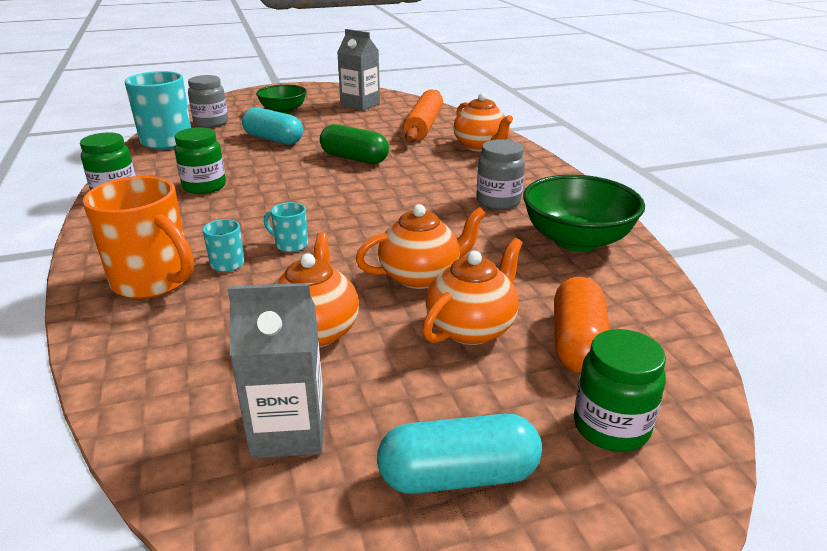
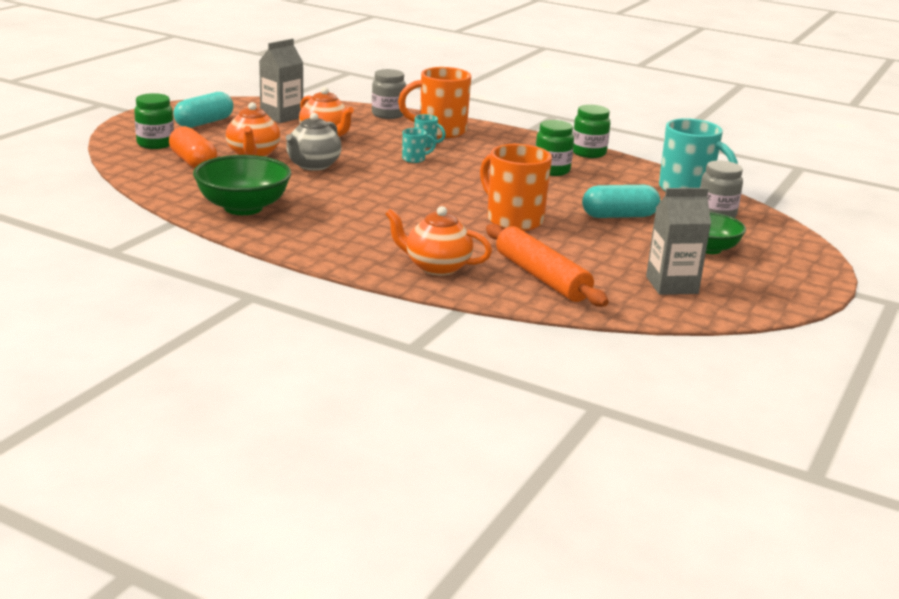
camera: 135 degrees right, 5 degrees down
green capsule [320,124,389,164] -> orange mug [480,144,552,231]
orange teapot [356,204,486,289] -> grey teapot [286,113,342,171]
grey jar [477,139,525,210] -> grey jar moved to [372,69,406,119]

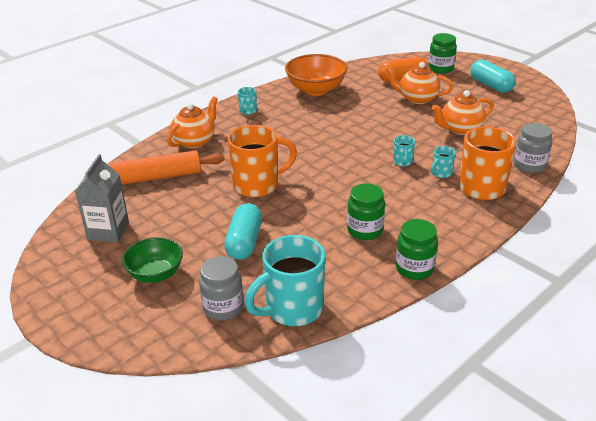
camera: 110 degrees right, 10 degrees up
green bowl [193,155,291,215] -> orange bowl [285,54,348,96]
grey carton [259,39,303,123] -> none
grey teapot [286,113,342,171] -> none
none -> turquoise mug [238,87,257,115]

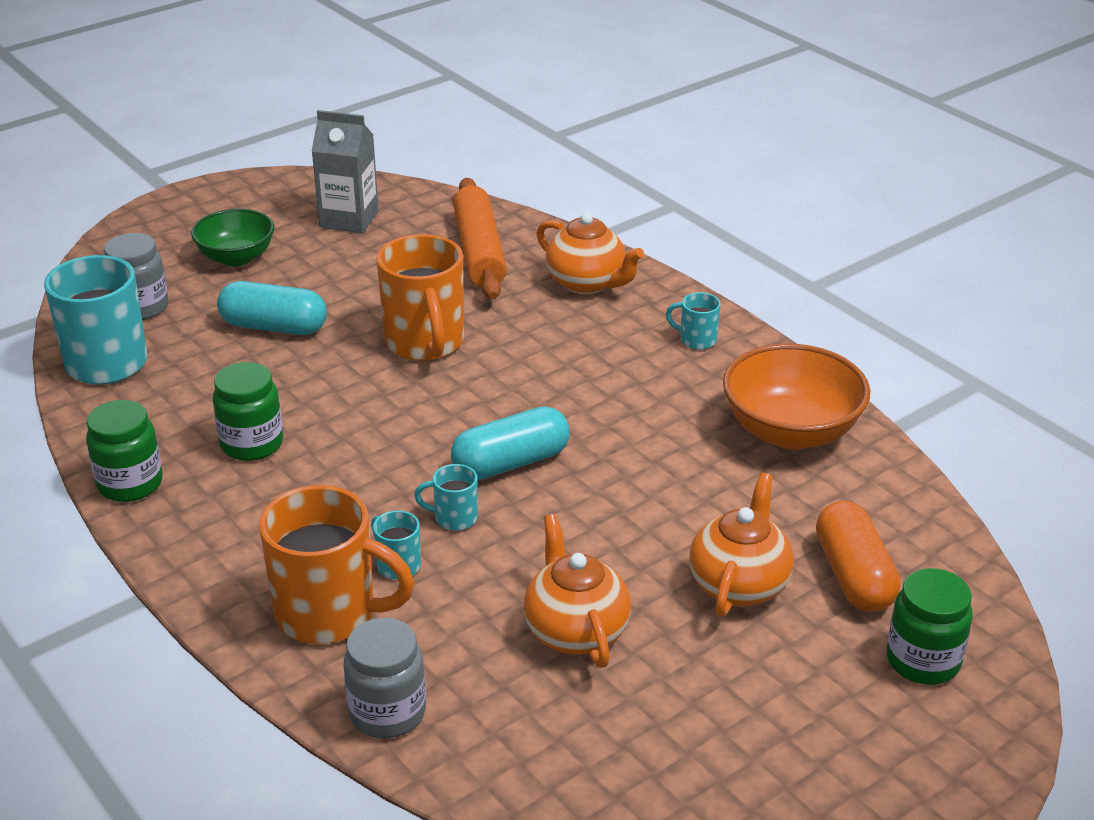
camera: 95 degrees right, 0 degrees up
turquoise capsule [470,60,516,93] -> turquoise capsule moved to [451,406,570,480]

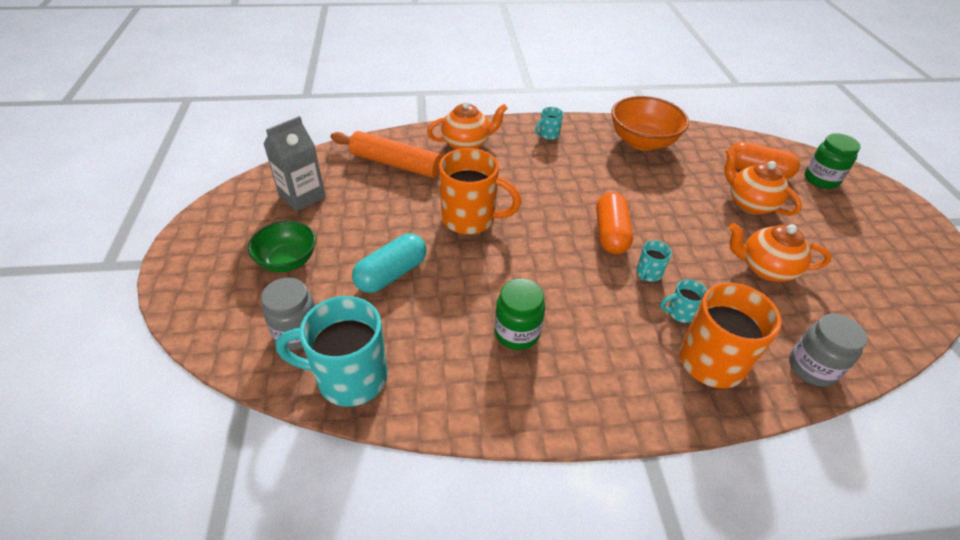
camera: 60 degrees left, 10 degrees up
green jar [86,400,162,502] -> none
turquoise capsule [451,406,570,480] -> orange capsule [596,192,633,254]

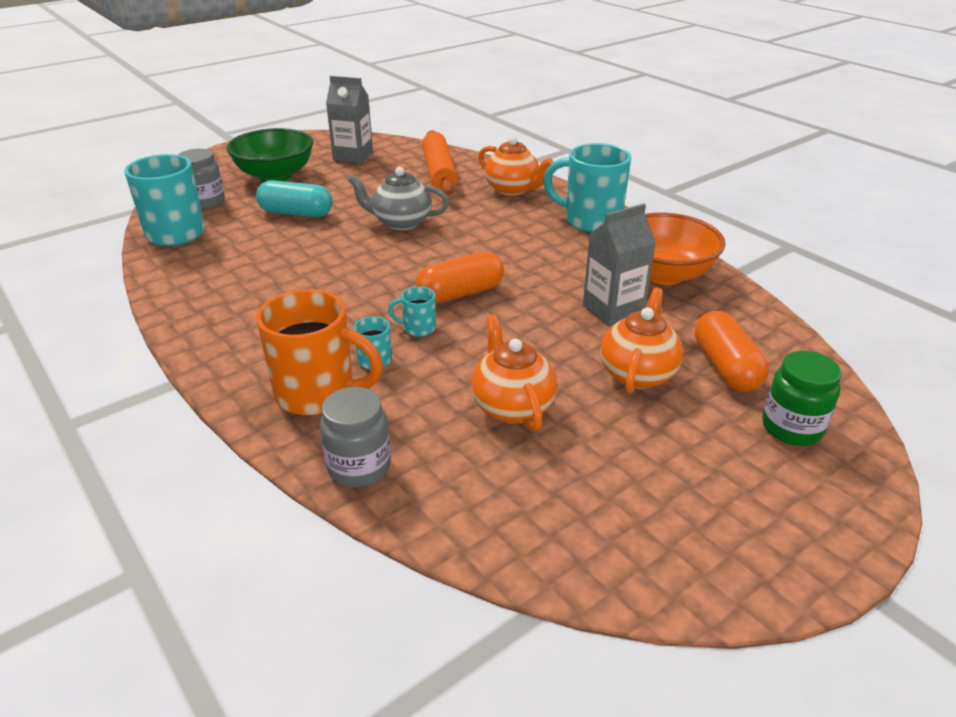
camera: 60 degrees right, 10 degrees down
green bowl [248,221,316,272] -> green bowl [226,128,313,182], size x1.51
orange mug [439,148,521,234] -> grey teapot [348,167,449,230]
green jar [495,279,545,350] -> none
turquoise mug [535,107,563,140] -> turquoise mug [543,143,631,232], size x2.19
none -> grey carton [583,203,656,326]

